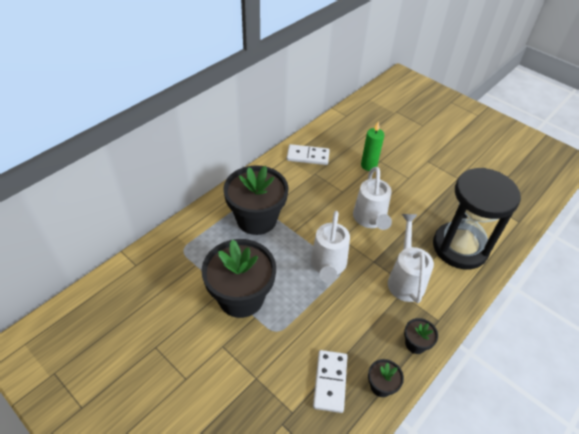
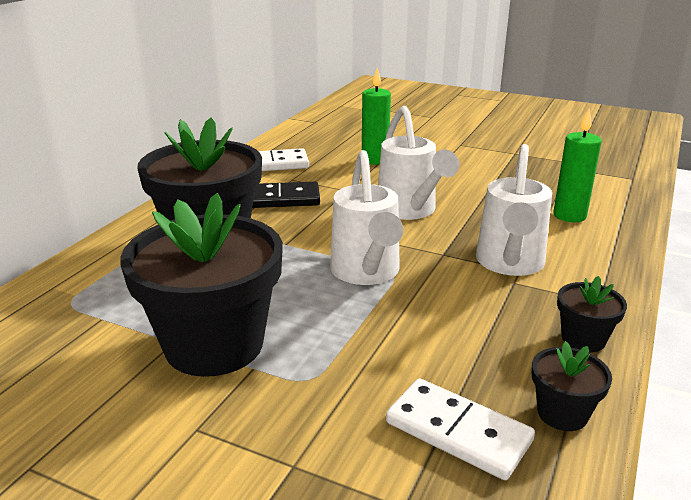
camera: 15 degrees left, 20 degrees down
white domino [313,350,348,413] -> white domino turned 45 degrees counterclockwise [386,378,535,480]
white watering can [388,214,434,303] -> white watering can turned 150 degrees counterclockwise [476,144,552,276]
black hourglass [433,168,521,269] -> green candle [553,110,602,222]
none -> black domino [252,182,320,208]

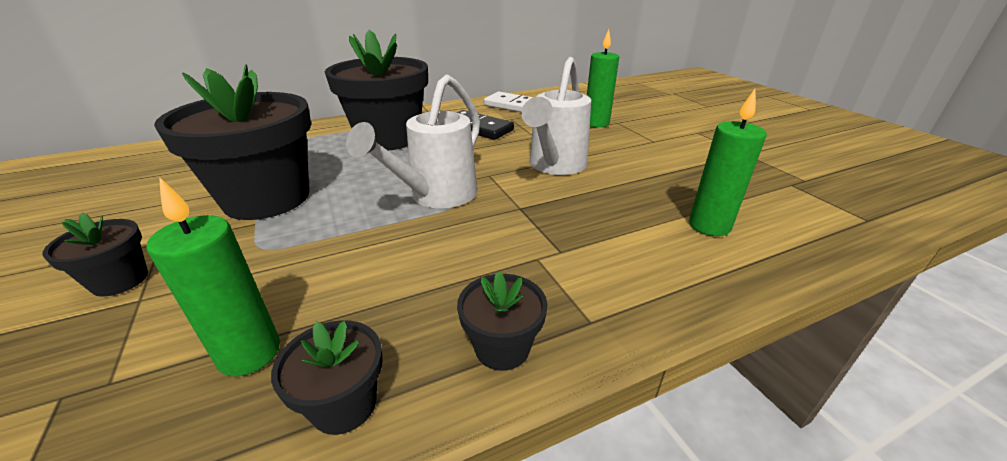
camera: 40 degrees right, 5 degrees up
white domino [386,378,535,480] -> green candle [146,177,280,376]
white watering can [476,144,552,276] -> none
none -> black flower pot [42,213,148,297]

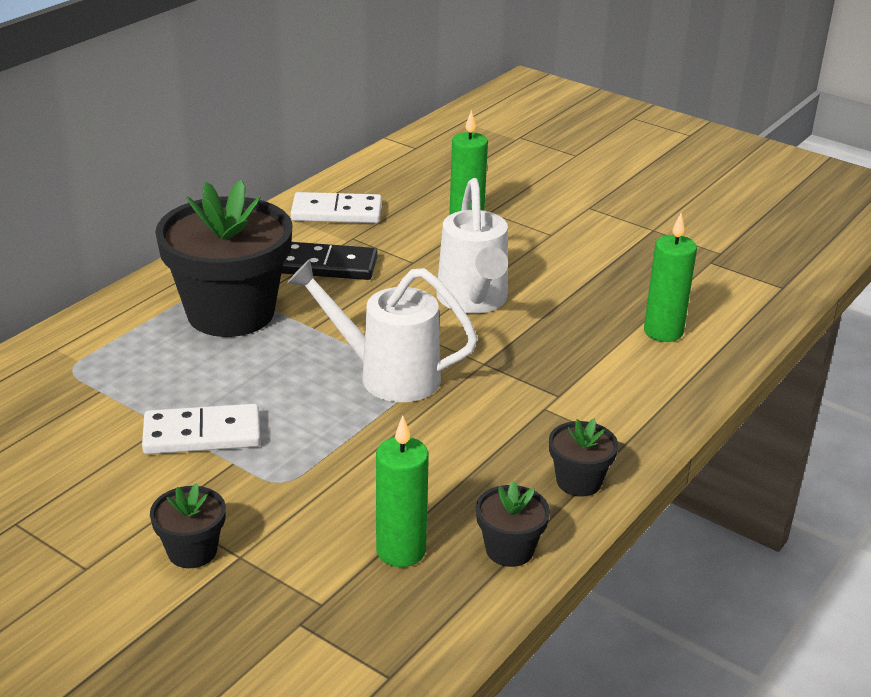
camera: 30 degrees left, 0 degrees up
black flower pot [154,64,311,220] -> white domino [142,404,261,454]
white watering can [346,74,480,208] -> white watering can turned 105 degrees clockwise [287,259,478,402]

